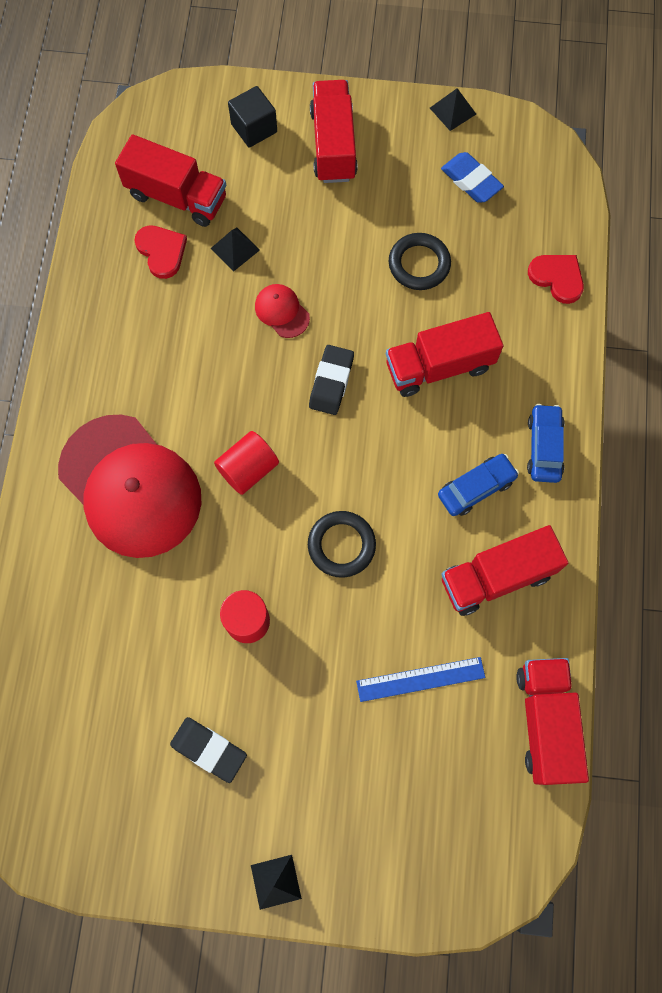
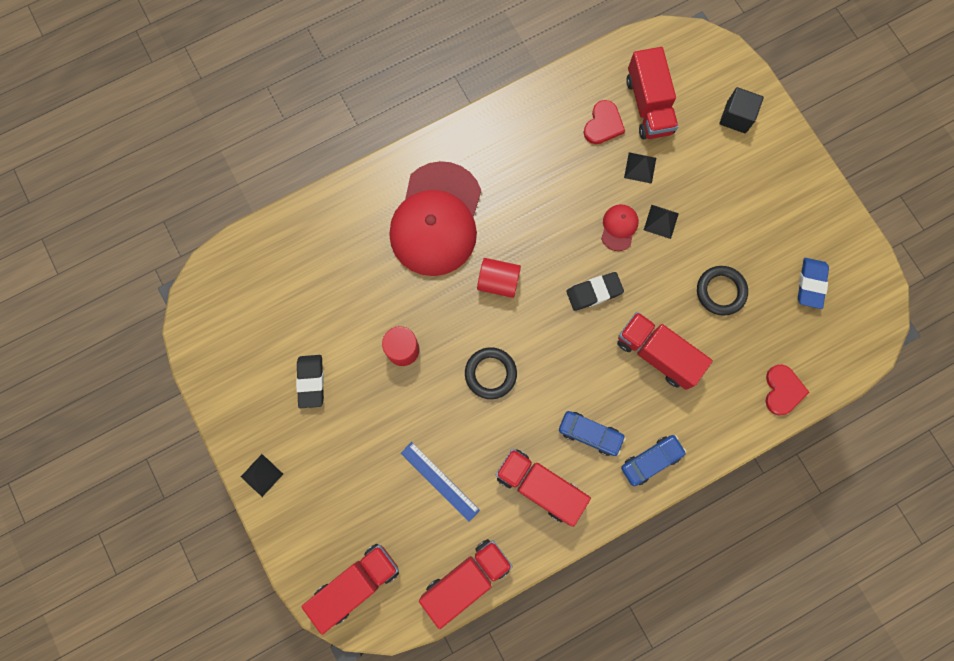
camera: 55 degrees right, 5 degrees up
red truck [310,80,358,183] -> red truck moved to [302,544,399,635]
black pyramid [430,88,476,131] -> black pyramid moved to [644,205,679,239]

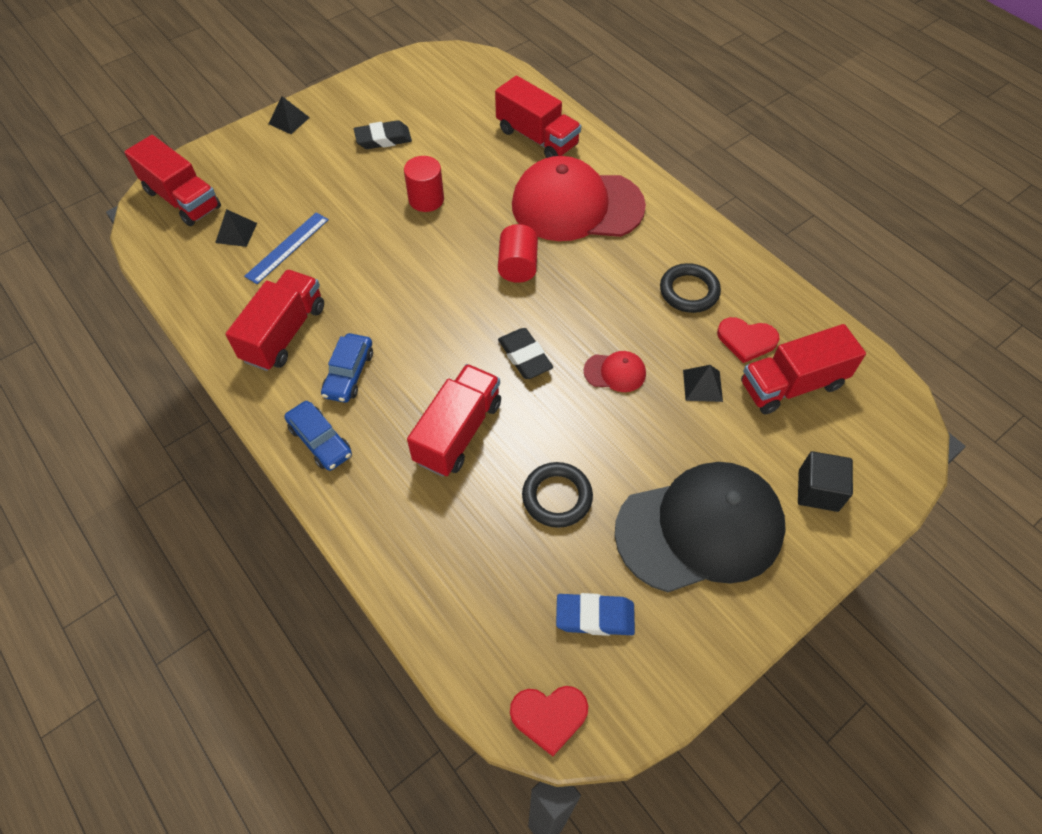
camera: 80 degrees right, 20 degrees down
red truck [419,539,513,629] -> red truck moved to [495,76,581,158]
black ring [465,347,517,399] -> black ring moved to [660,263,721,313]
black pyramid [644,205,679,239] -> black pyramid moved to [215,209,257,247]
red heart [766,365,809,415] -> red heart moved to [510,686,588,756]
none -> black cap [615,462,786,592]

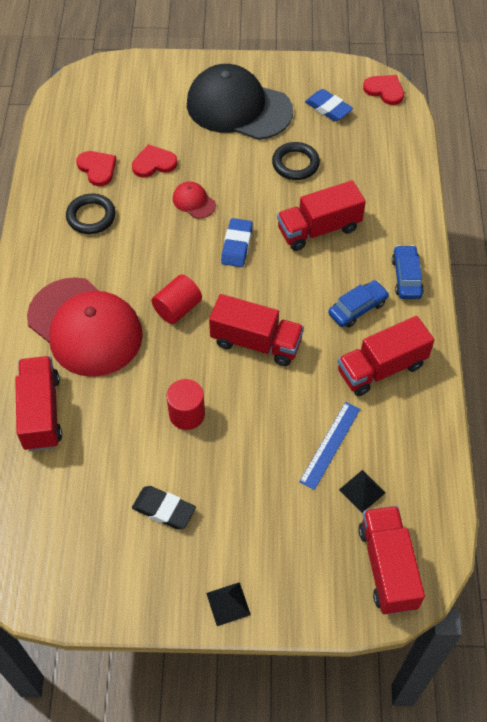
camera: 140 degrees left, 0 degrees up
blue ruler [244,213,329,284] -> blue ruler turned 45 degrees counterclockwise [299,402,360,490]
black eraser [498,328,553,379] -> blue eraser [221,218,253,267]
black pyramid [683,365,723,402] -> red heart [132,144,177,177]
red truck [741,324,866,414] -> red truck moved to [209,294,304,366]
black cube [798,451,853,512] -> none

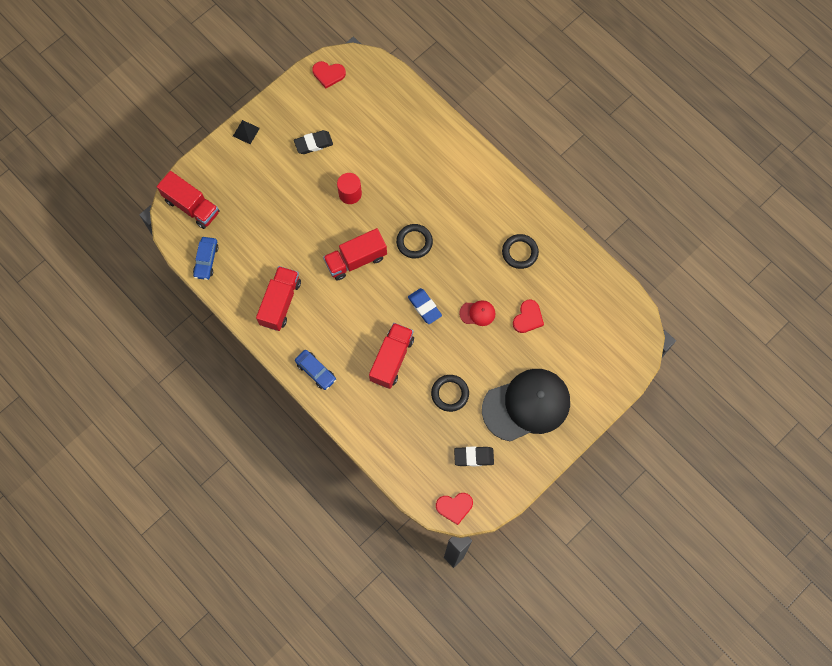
camera: 135 degrees right, 15 degrees up
red truck [15,356,62,451] -> none
red cap [27,277,143,377] -> none
red heart [76,151,116,186] -> red heart moved to [312,61,346,88]
red cylinder [151,274,202,324] -> black ring [396,224,433,259]
blue ruler [299,402,360,490] -> none
blue eraser [305,89,353,121] -> black eraser [454,446,494,466]
blue car [328,280,389,328] -> blue car moved to [193,237,219,280]
black pyramid [339,470,386,513] -> none

